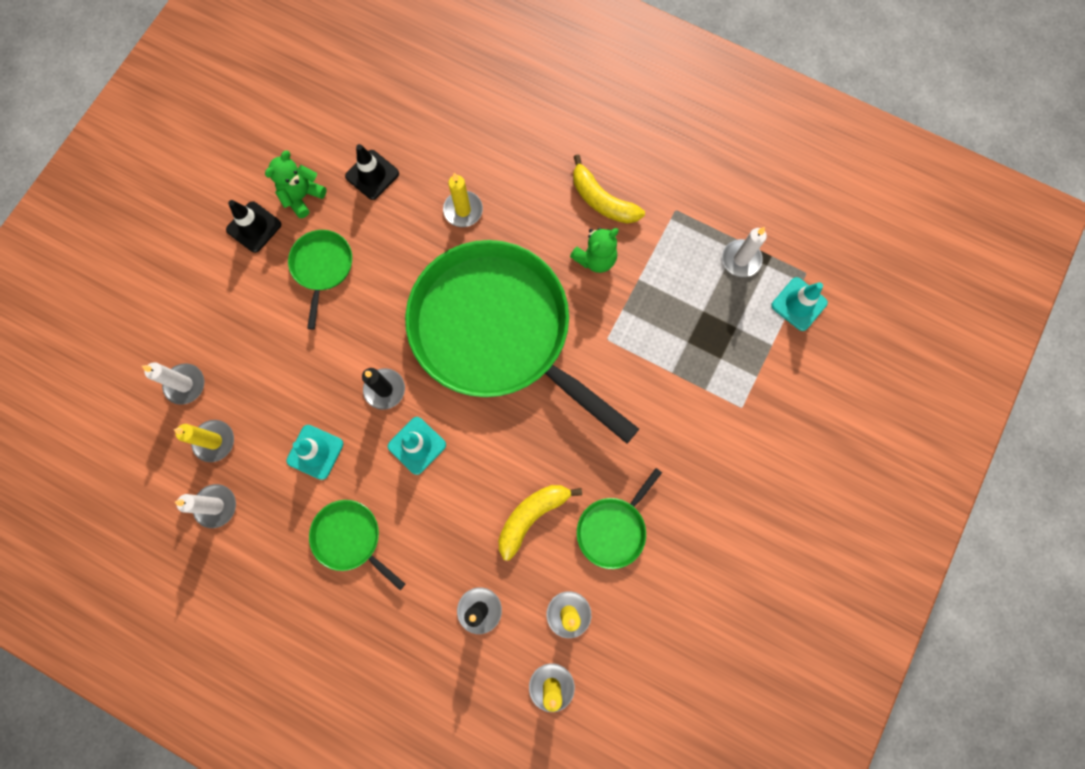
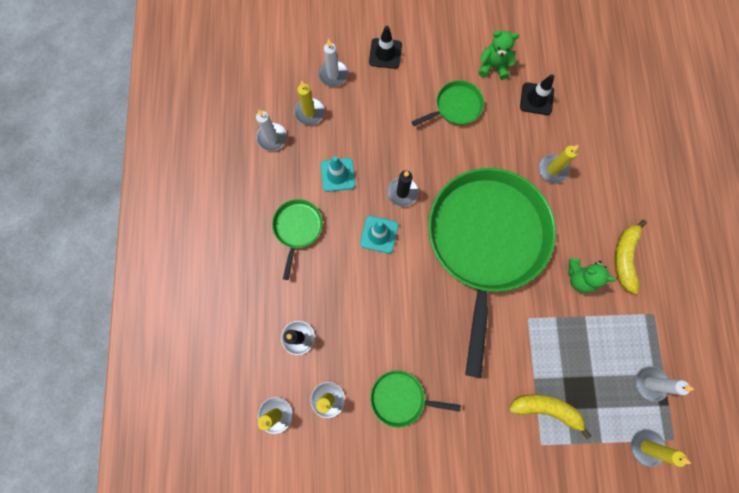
camera: 60 degrees right, 0 degrees up
black traffic cone [226,200,281,253] -> black traffic cone moved to [369,26,402,69]
yellow banana [499,485,582,561] -> yellow banana moved to [509,394,591,439]
turquoise traffic cone [771,277,828,331] -> yellow candle [631,429,691,467]

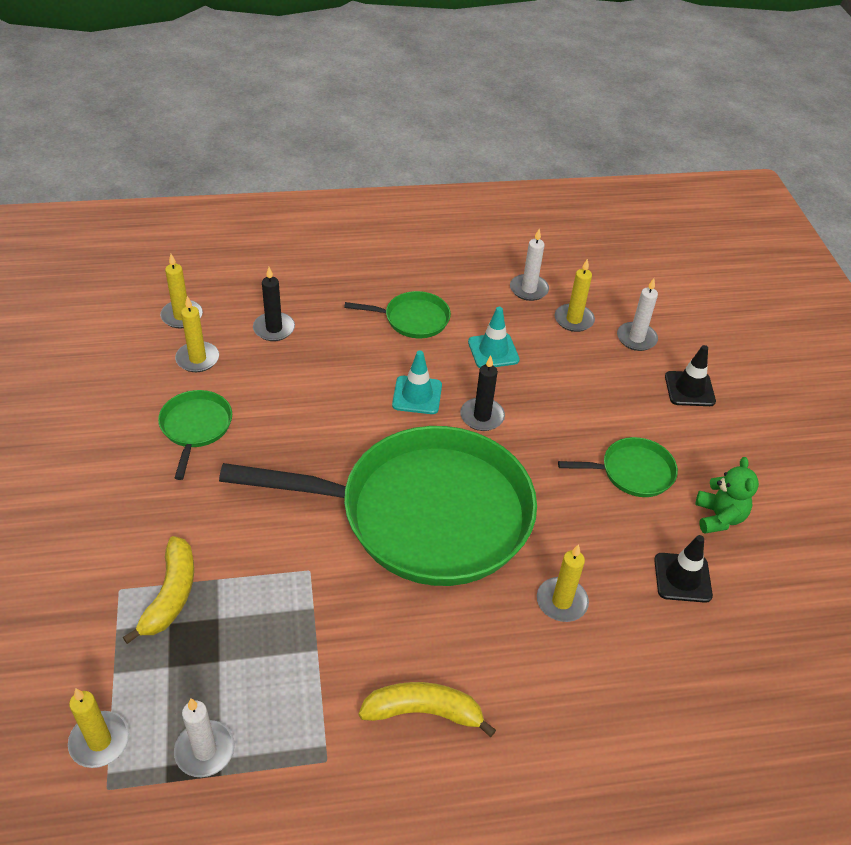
camera: 80 degrees right, 30 degrees down
green pan [412,80,484,126] -> green pan turned 60 degrees counterclockwise [558,437,678,497]
green teddy bear [569,258,616,293] -> none

